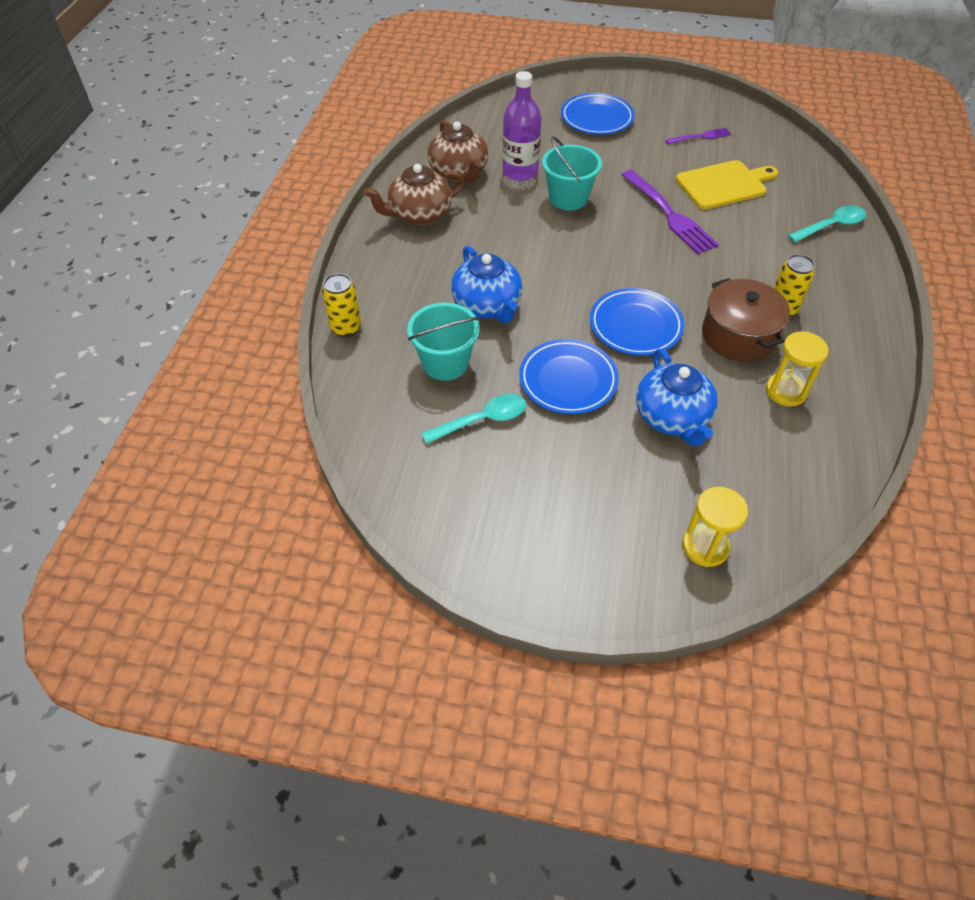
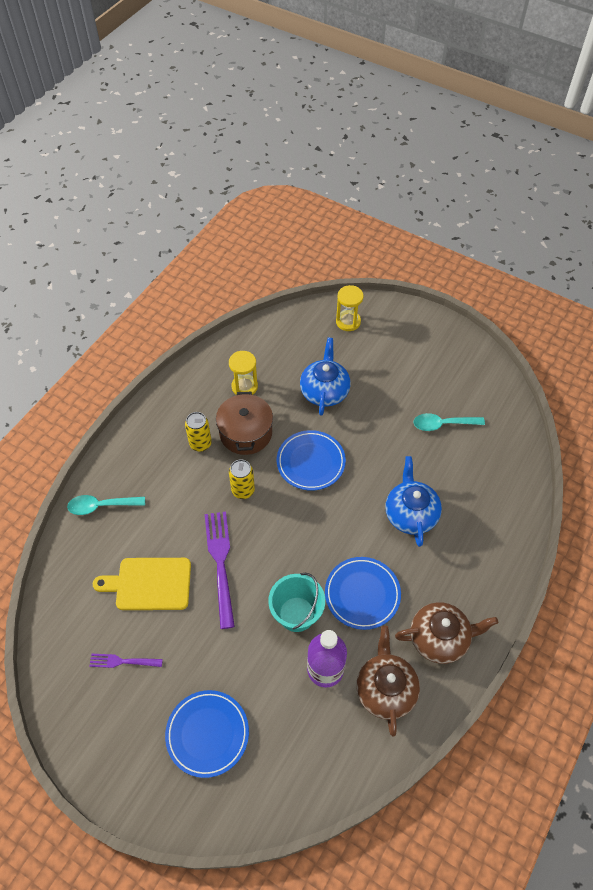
camera: 160 degrees left, 5 degrees up
yellow can [322,273,361,337] -> yellow can moved to [229,459,255,499]
turquoise bucket [407,303,480,381] -> none
blue plate [519,339,619,414] -> blue plate moved to [325,557,401,630]

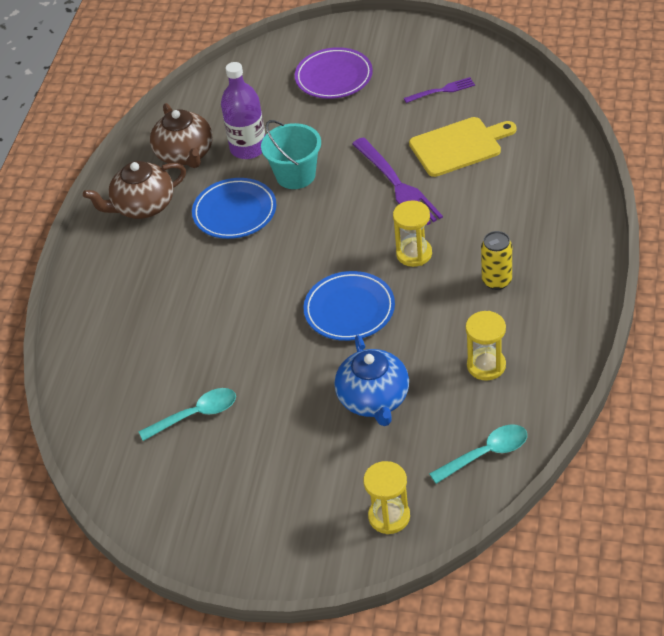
camera: 165 degrees right, 10 degrees down
turquoise spoon [67,495,145,515] -> turquoise spoon moved to [429,424,527,484]
blue plate [165,690,249,778] -> purple plate [295,47,373,99]
brown pot [216,392,273,455] -> none
yellow can [229,459,255,499] -> yellow hourglass [393,200,432,267]
blue teapot [385,456,442,547] -> none

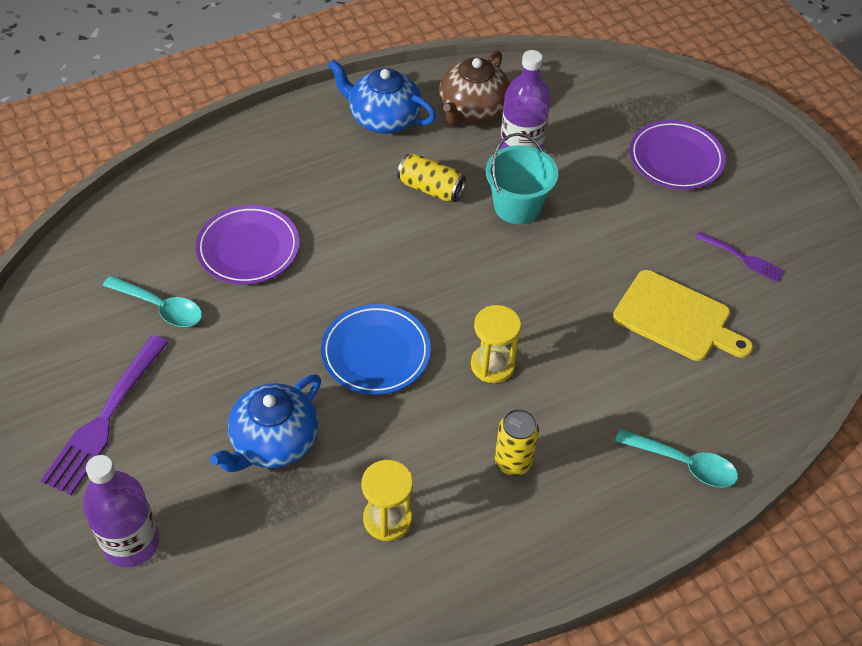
camera: 45 degrees right, 5 degrees up
brown teapot [83,161,186,219] -> blue teapot [328,59,436,134]
blue plate [192,178,277,239] -> yellow can [397,153,466,202]
purple fork [352,137,443,225] -> purple fork moved to [40,335,169,495]
yellow hourglass [363,461,410,534] -> purple bottle [83,455,159,567]
turquoise spoon [429,424,527,484] -> turquoise spoon moved to [615,429,738,488]
none -> purple plate [196,205,299,285]

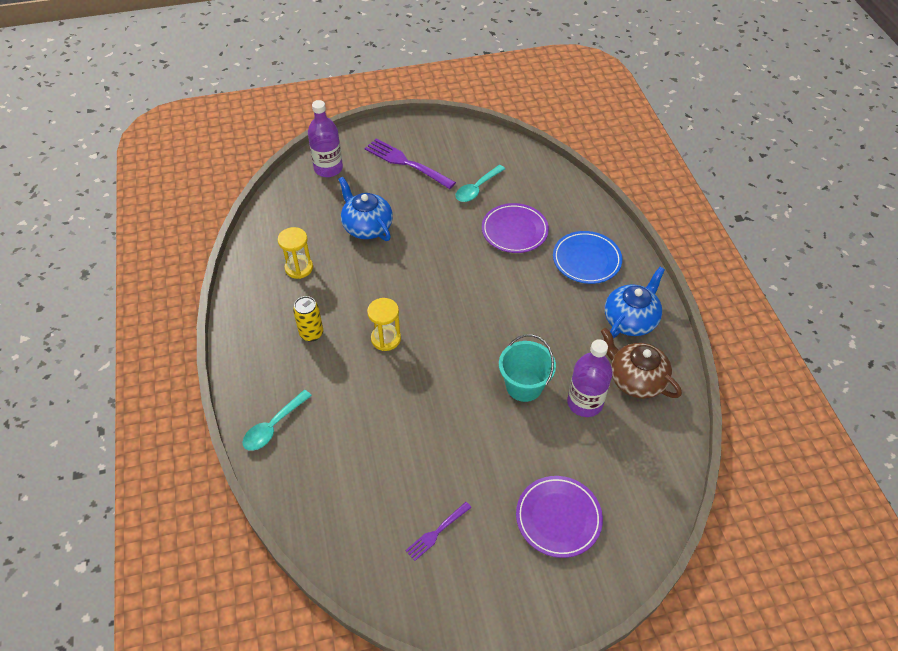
camera: 105 degrees right, 0 degrees up
blue plate [321,304,431,395] -> blue plate moved to [553,231,622,284]
yellow can [397,153,466,202] -> none
yellow cutting board [613,270,753,361] -> none

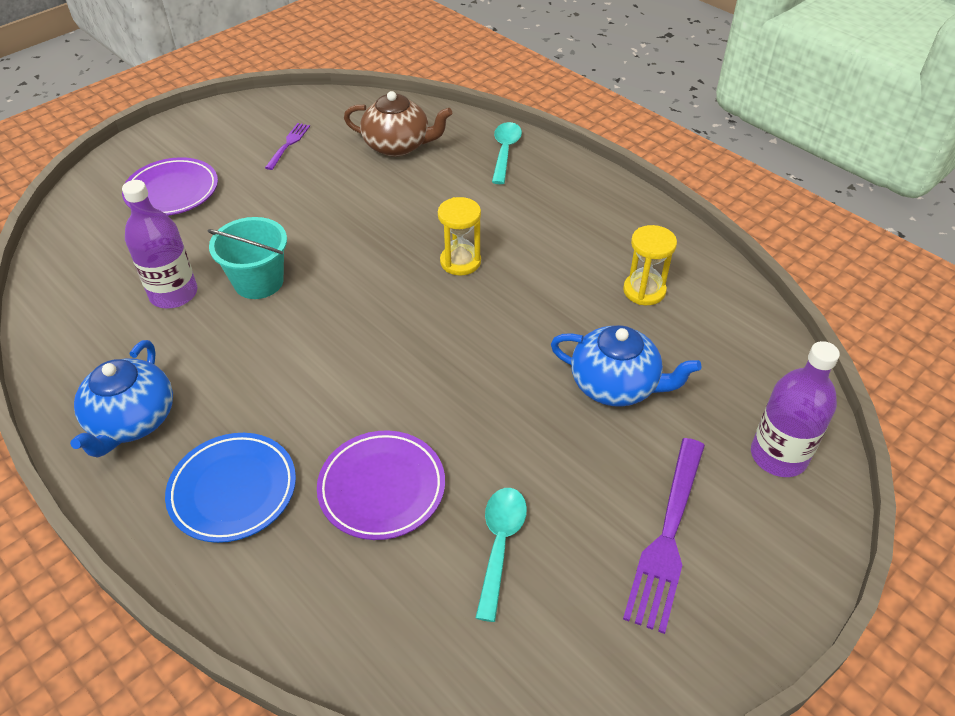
camera: 150 degrees right, 5 degrees down
yellow can [293,296,323,342] -> none
purple fork [364,139,456,189] -> purple fork turned 105 degrees clockwise [623,438,705,634]
brown teapot [601,328,682,398] -> brown teapot moved to [344,91,452,157]

